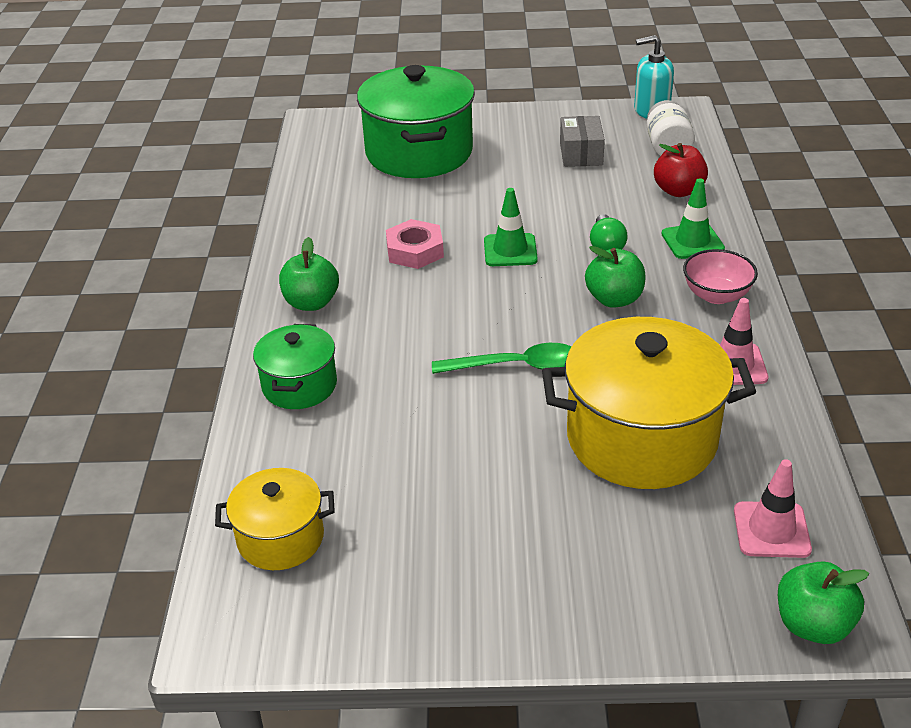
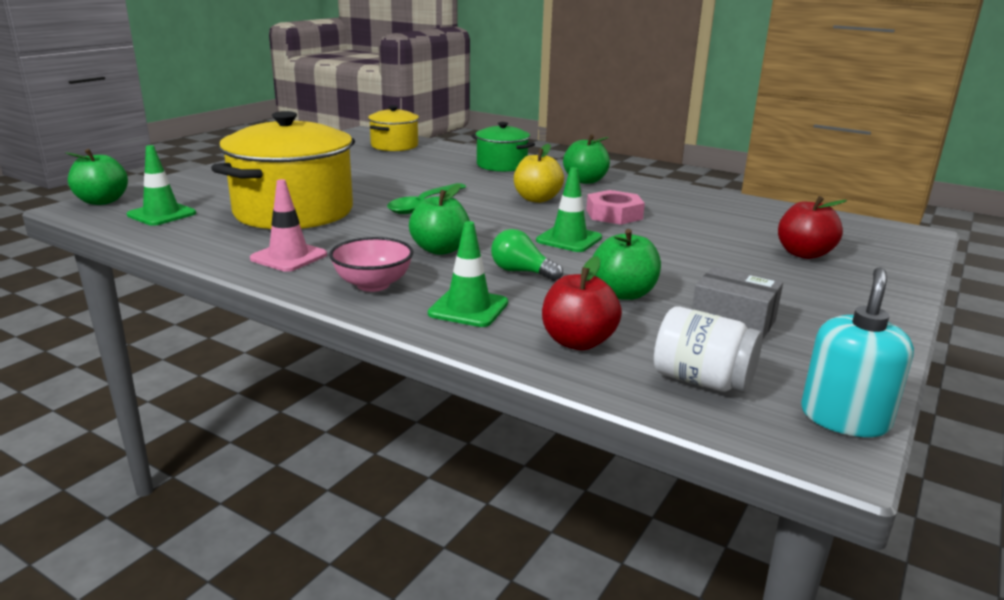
camera: 120 degrees right, 15 degrees down
green pot [357,65,475,178] -> red apple [778,196,847,259]
pink traffic cone [734,459,812,558] -> green traffic cone [127,145,196,226]
none -> yellow apple [514,144,564,203]
none -> green apple [593,229,661,300]

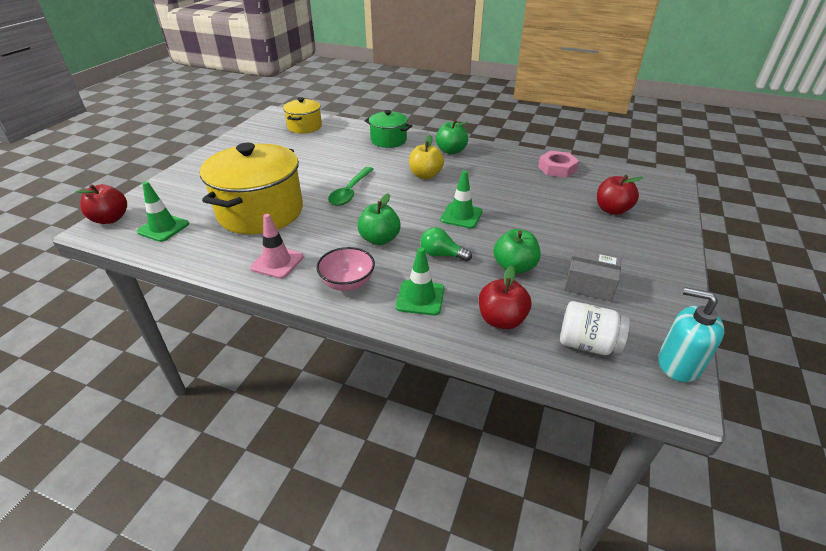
camera: 10 degrees left, 15 degrees up
green apple [65,149,128,205] -> red apple [76,184,127,224]
pink nut [586,190,645,225] -> pink nut moved to [538,151,579,178]
turquoise soap dispenser [801,267,914,437] -> turquoise soap dispenser turned 75 degrees counterclockwise [658,287,724,382]

